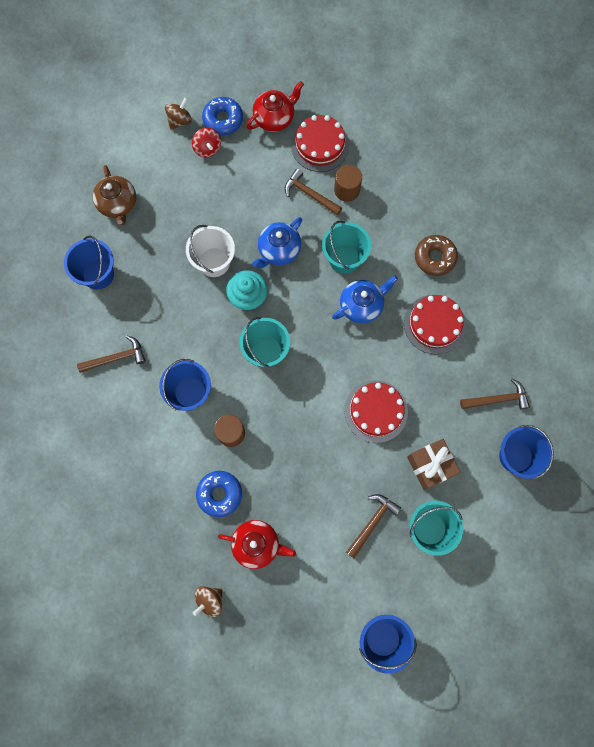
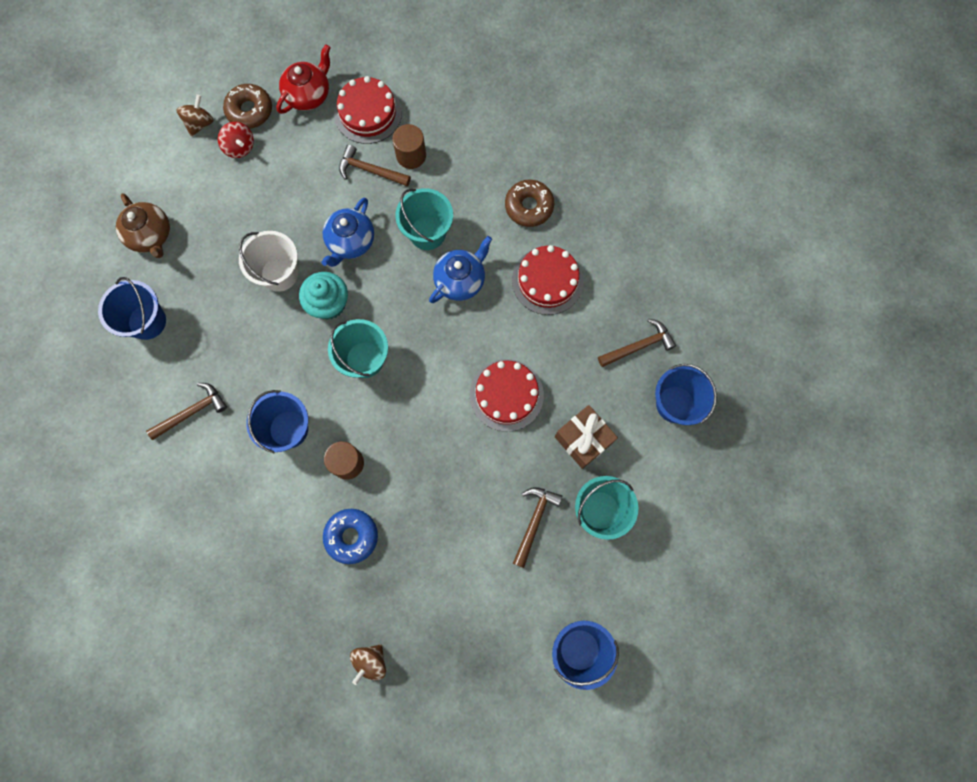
camera: 15 degrees left, 0 degrees up
blue donut [202,97,243,135] -> brown donut [223,84,272,129]
red teapot [218,520,296,569] -> none

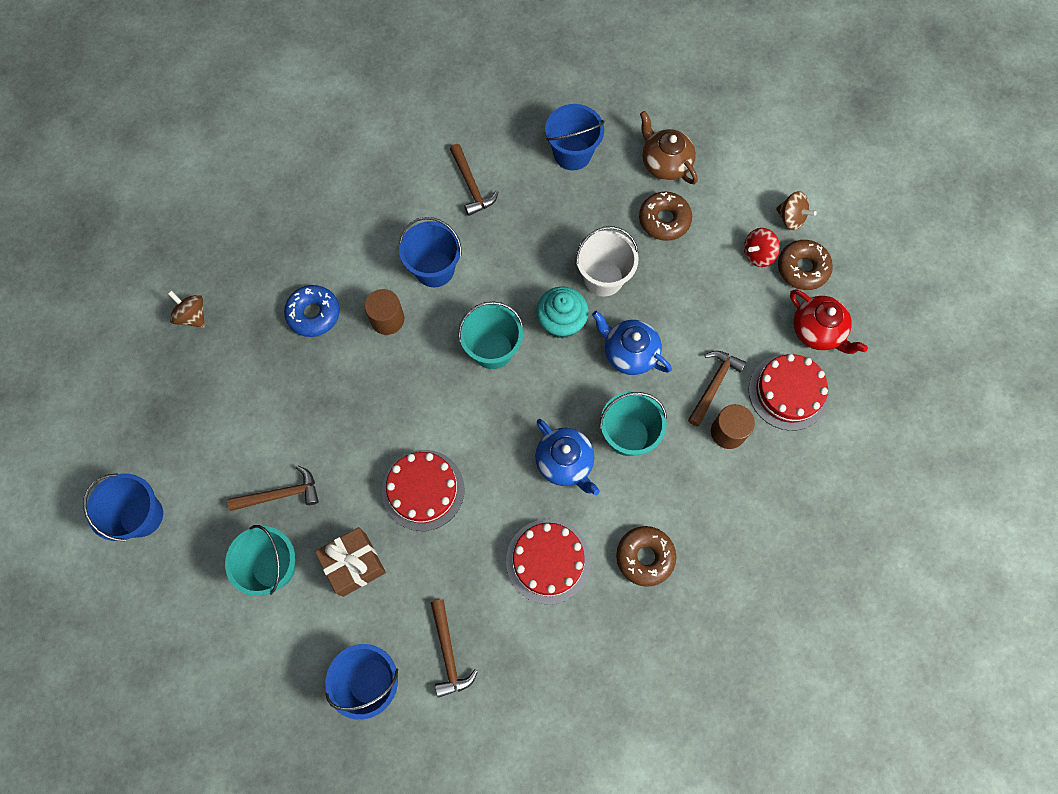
camera: 100 degrees right, 5 degrees down
brown teapot [116,193,170,258] -> brown teapot turned 75 degrees clockwise [640,111,698,184]
brown hammer [513,487,562,568] -> brown hammer turned 45 degrees counterclockwise [228,466,319,511]
none -> brown donut [639,191,692,241]

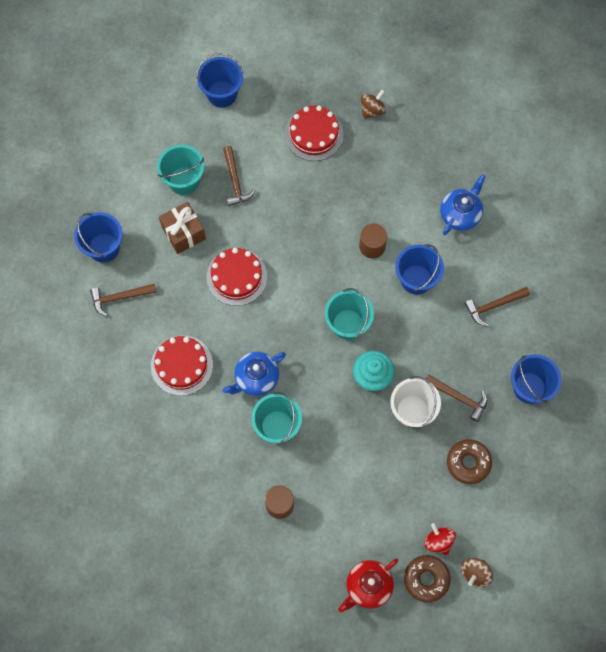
camera: 90 degrees right, 0 degrees up
blue donut [284,285,340,337] -> none
blue teapot [592,311,672,375] -> blue teapot moved to [440,175,486,235]
brown donut [616,526,676,587] -> none
brown teapot [640,111,698,184] -> none
brown hammer [688,351,746,427] -> brown hammer moved to [426,375,487,422]
red cake [749,354,829,431] -> red cake moved to [285,106,343,161]

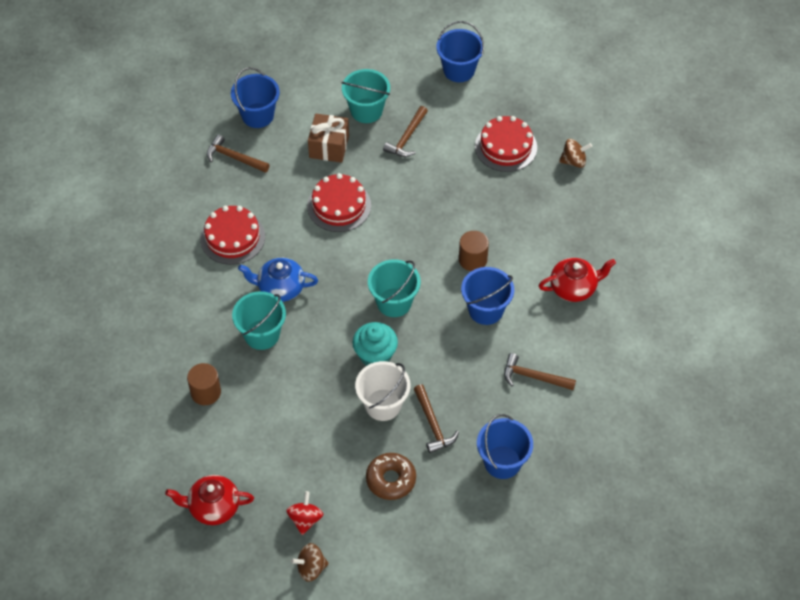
camera: 40 degrees right, 15 degrees down
brown donut [404,555,451,602] -> none
blue teapot [440,175,486,235] -> red teapot [539,258,616,302]

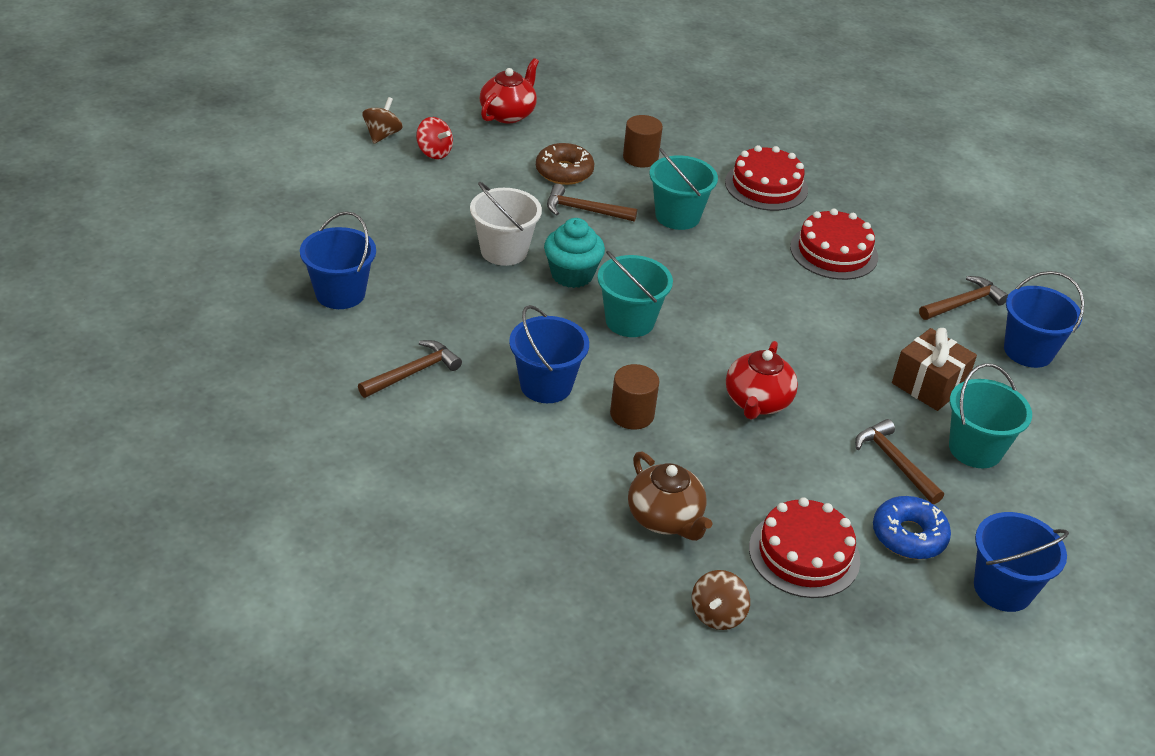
camera: 120 degrees right, 15 degrees down
blue teapot [238,258,318,302] -> none
red cake [307,173,371,232] -> red cake moved to [725,145,808,211]
brown donut [366,453,416,500] -> brown donut moved to [536,143,594,185]
brown hammer [414,384,459,453] -> brown hammer moved to [547,184,637,222]
red teapot [539,258,616,302] -> red teapot moved to [726,341,798,420]
none -> brown teapot [628,452,712,541]
none -> blue donut [873,496,951,559]

